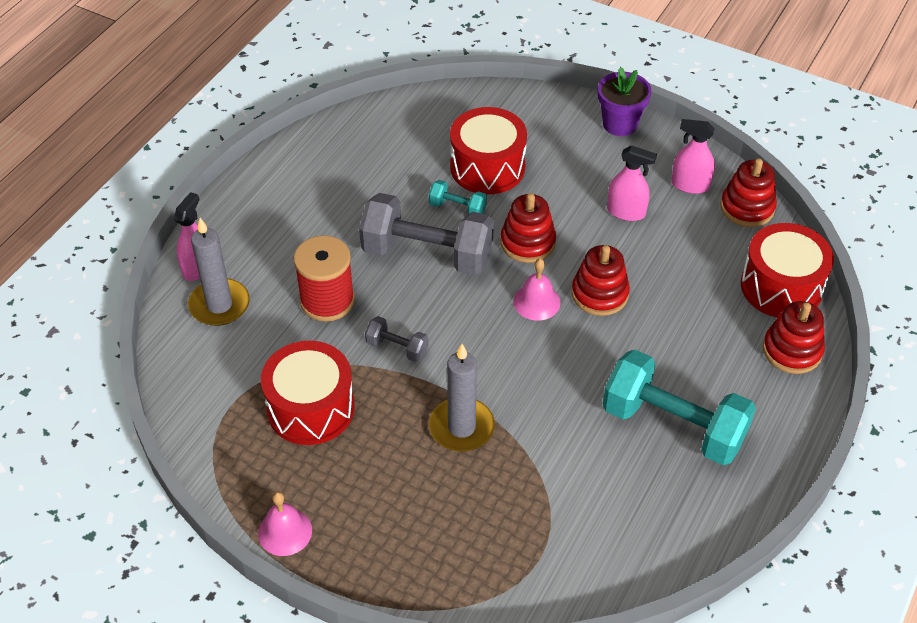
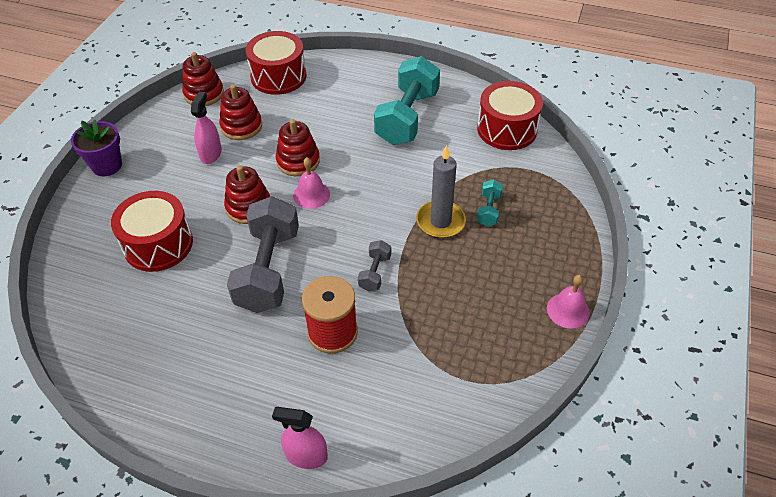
camera: 100 degrees left, 0 degrees up
grey candle [188,218,250,326] -> none
red drum [261,341,355,445] -> red drum moved to [477,81,543,150]
turquoise dumbbell [429,180,487,214] -> turquoise dumbbell moved to [477,179,503,227]
pink spray bottle [671,119,715,194] -> none
red stacking toy [763,301,825,374] -> red stacking toy moved to [219,84,262,140]

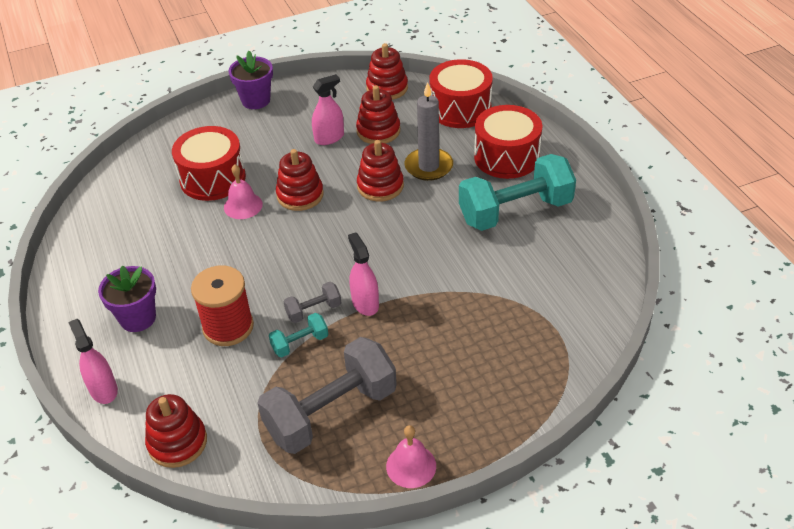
camera: 50 degrees right, 5 degrees down
grey dumbbell [227,196,299,313] -> grey dumbbell moved to [258,337,397,454]
pink bell [293,158,330,209] -> pink bell moved to [224,164,263,219]
grey candle [416,145,466,238] -> grey candle moved to [405,82,453,181]
red drum [477,81,543,150] -> red drum moved to [474,105,542,179]
turquoise dumbbell [477,179,503,227] -> turquoise dumbbell moved to [269,313,328,358]
none -> purple flower pot [98,266,156,332]
none -> red stacking toy [145,394,207,468]
none -> pink spray bottle [348,232,379,316]

